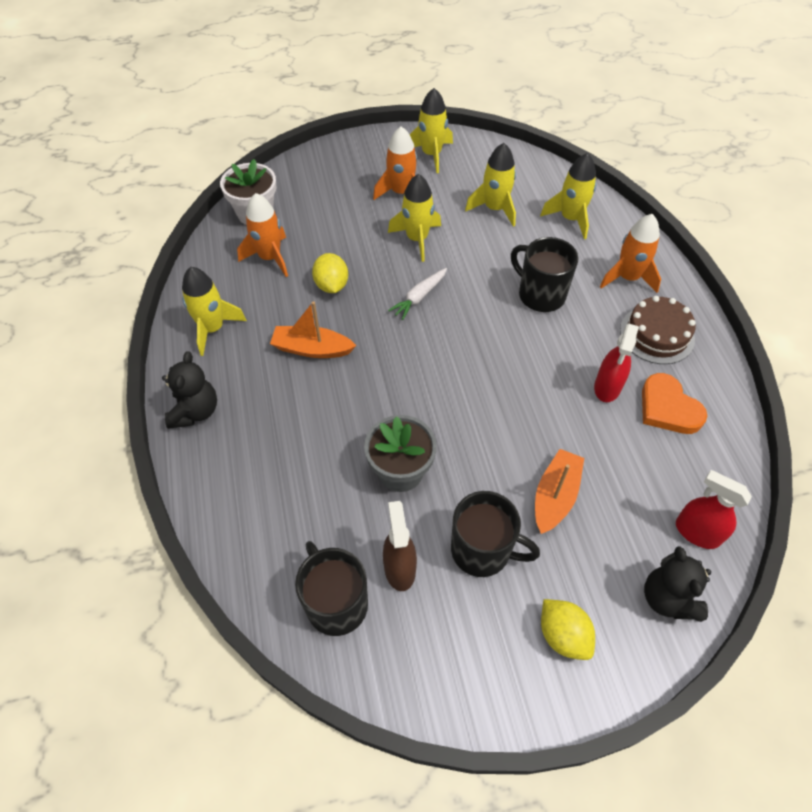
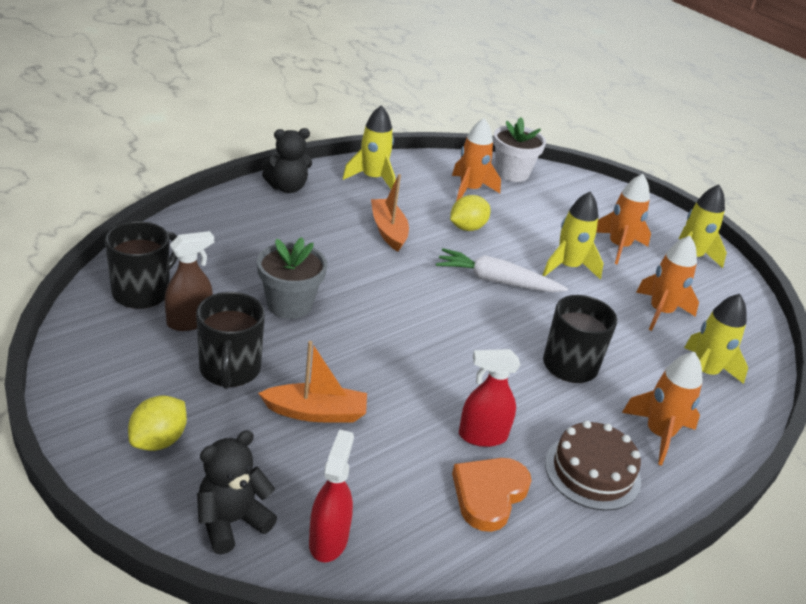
camera: 60 degrees right, 20 degrees down
white carrot [388,268,447,320] -> white carrot [436,248,568,292], size x1.52
yellow rocket [465,143,516,227] -> orange rocket [636,236,699,331]

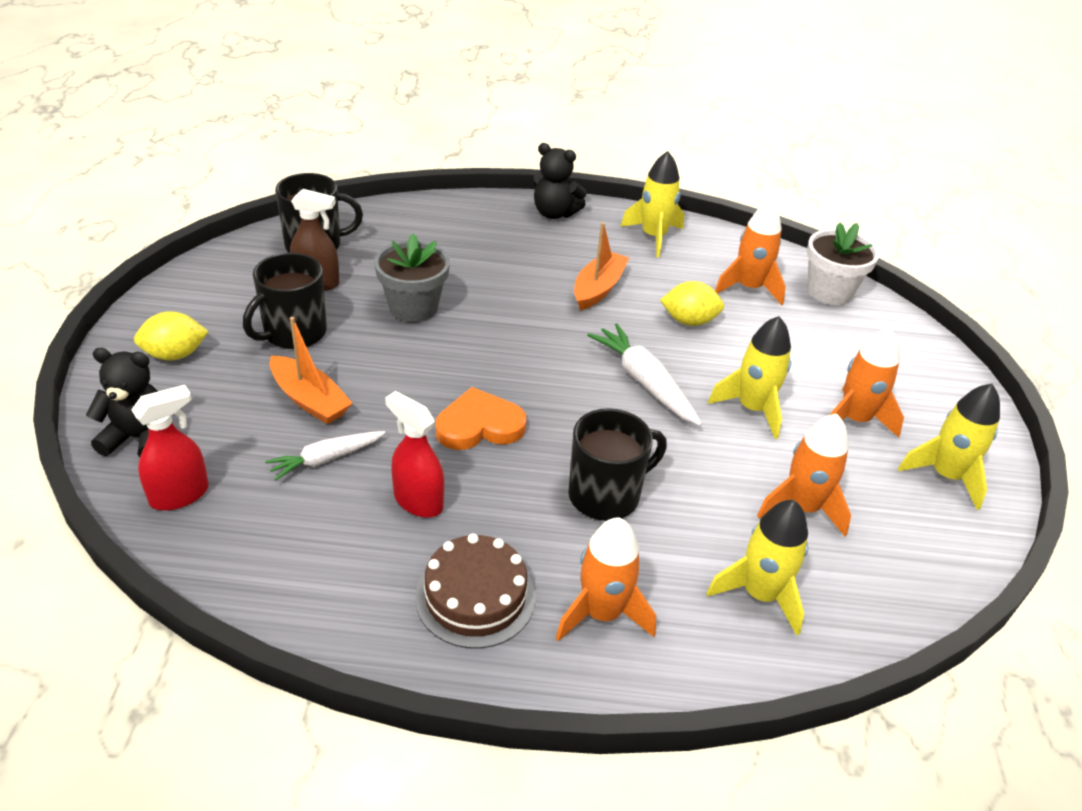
camera: 45 degrees right, 5 degrees up
orange heart [452,458,532,532] -> orange heart moved to [436,387,526,450]
none -> white carrot [265,431,385,481]

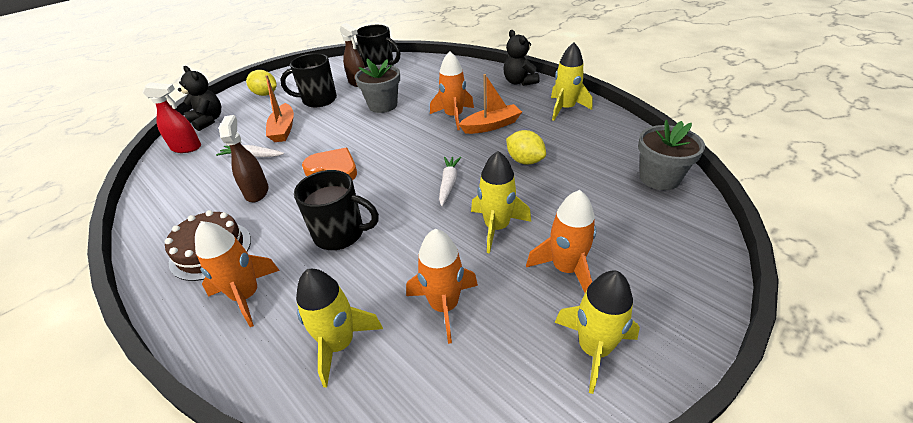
camera: 45 degrees right, 0 degrees up
red spray bottle [385,391,444,518] -> brown spray bottle [219,115,269,203]
white carrot [587,323,702,426] -> white carrot [439,157,461,206], size x0.66
orange rocket [715,200,786,305] -> orange rocket moved to [430,51,474,130]
white flower pot [807,223,879,305] -> grey flower pot [638,120,705,190]

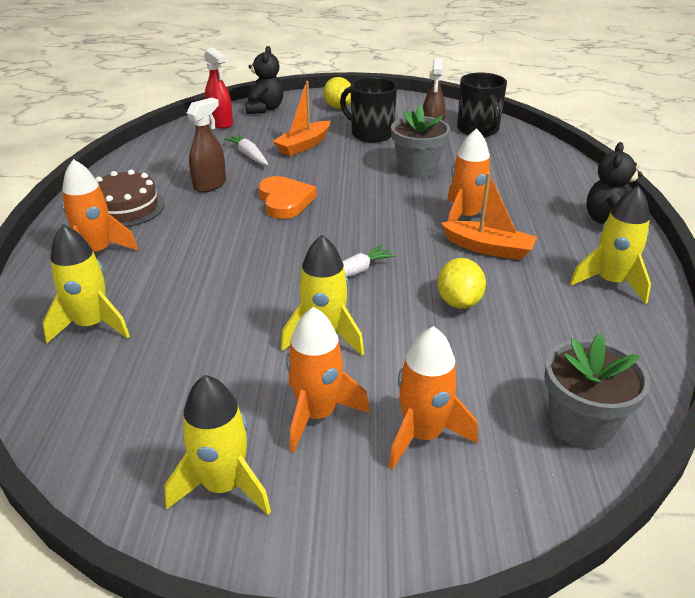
camera: 45 degrees right, 5 degrees down
black mug [294,170,379,250] -> none
orange rocket [406,229,478,344] -> orange rocket moved to [389,326,478,470]

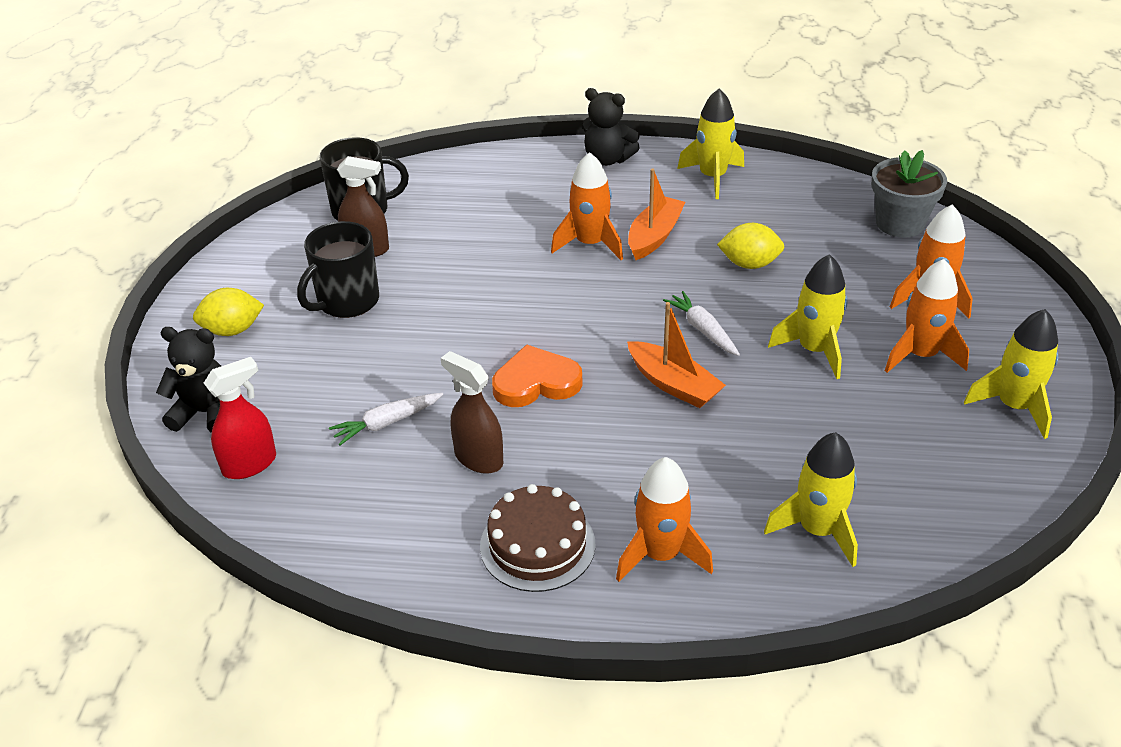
camera: 85 degrees left, 5 degrees up
orange boat [272,81,330,156] -> orange boat moved to [627,302,726,408]
grey flower pot [391,105,450,178] -> none

